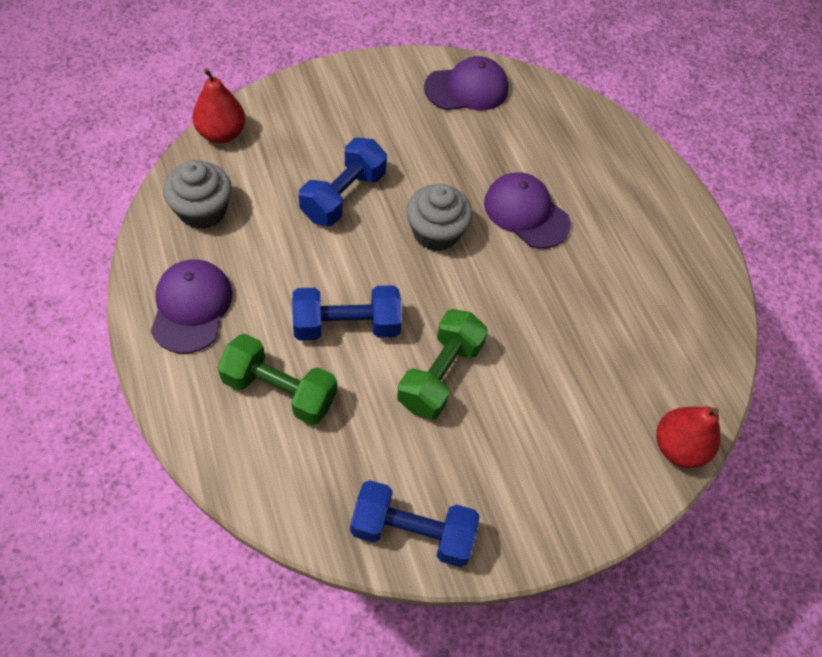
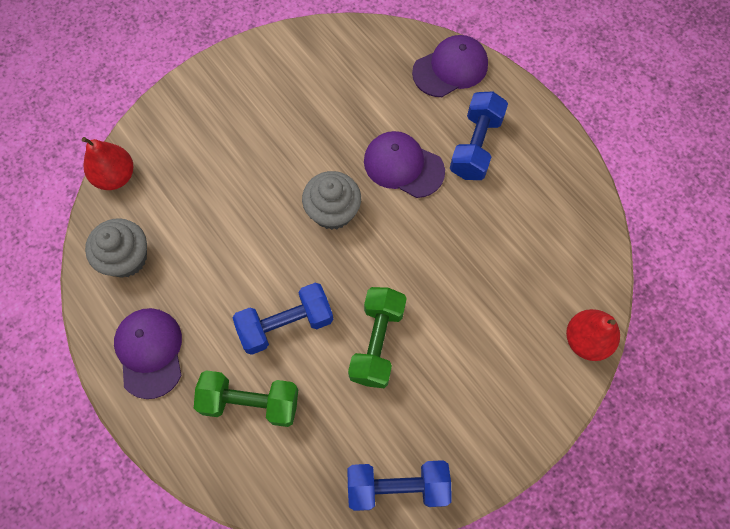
camera: 10 degrees left, 10 degrees up
blue dumbbell [299,138,387,226] -> blue dumbbell moved to [450,91,508,180]
purple cap [424,56,509,111] -> purple cap moved to [412,35,488,97]

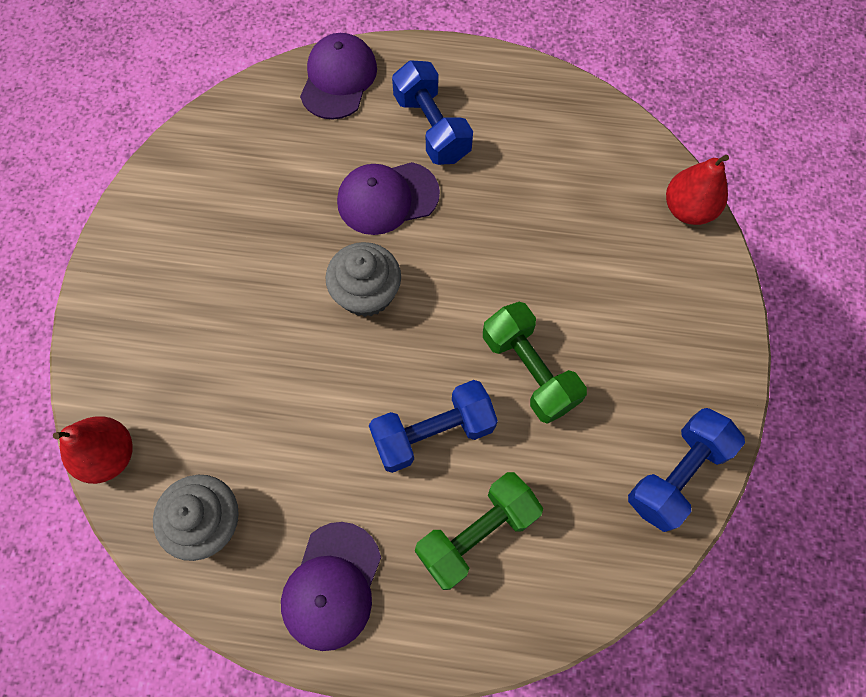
camera: 45 degrees left, 0 degrees up
purple cap [114,308,182,399] -> purple cap turned 105 degrees counterclockwise [281,522,381,651]
blue dumbbell [233,283,333,355] -> blue dumbbell turned 45 degrees clockwise [369,380,498,473]

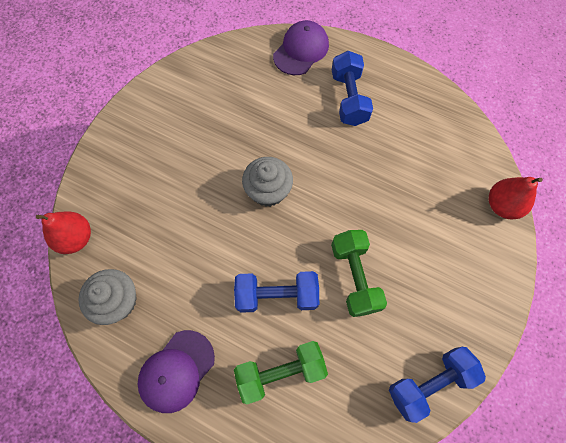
camera: 20 degrees right, 0 degrees up
purple cap [337,162,440,235] -> none

